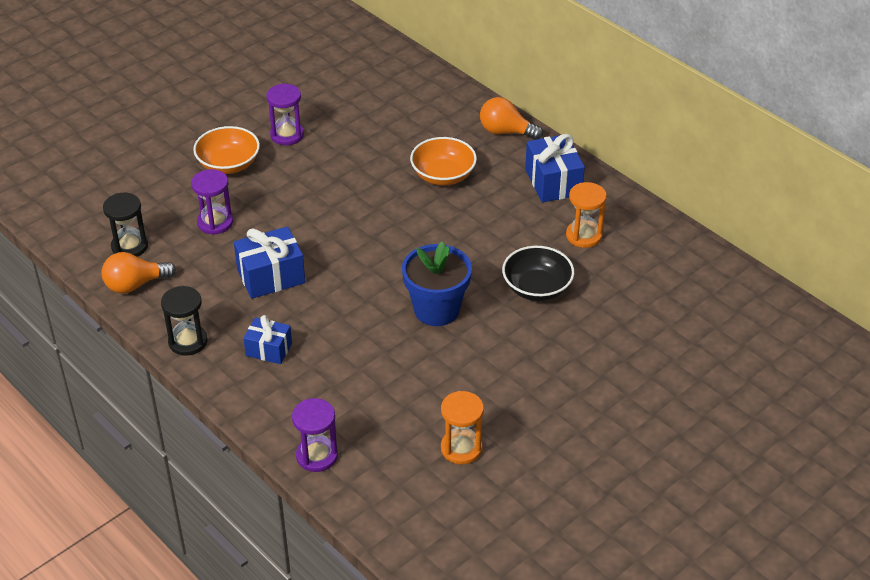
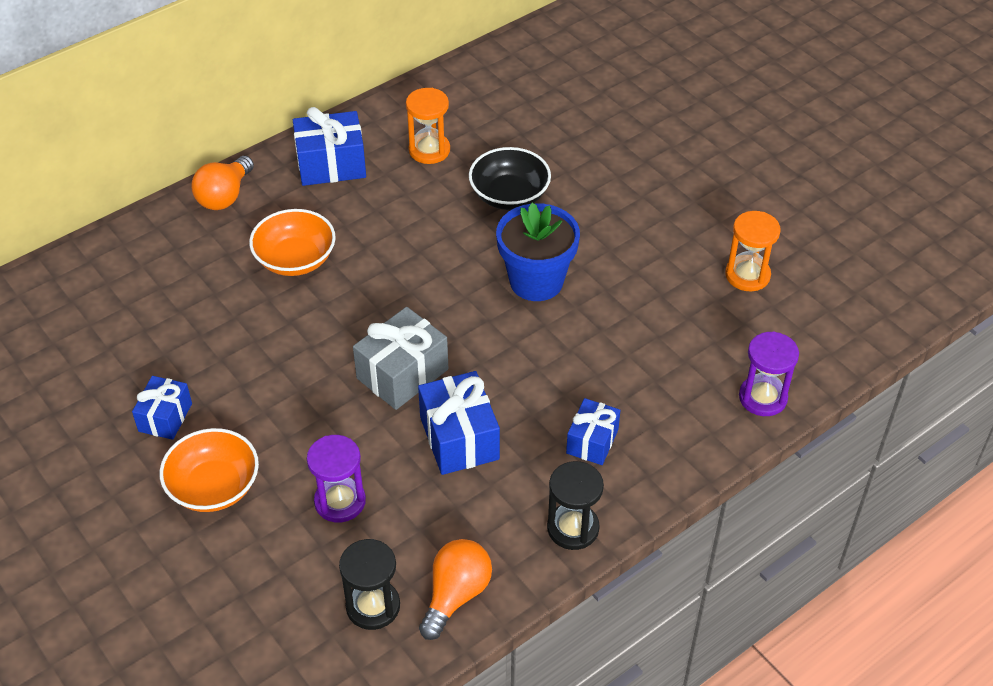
camera: 85 degrees left, 5 degrees up
orange light bulb [102,252,176,293] -> orange light bulb turned 135 degrees counterclockwise [419,539,492,640]
purple hourglass [266,83,304,145] -> blue gift [132,376,192,440]
none -> grey gift [353,307,448,410]

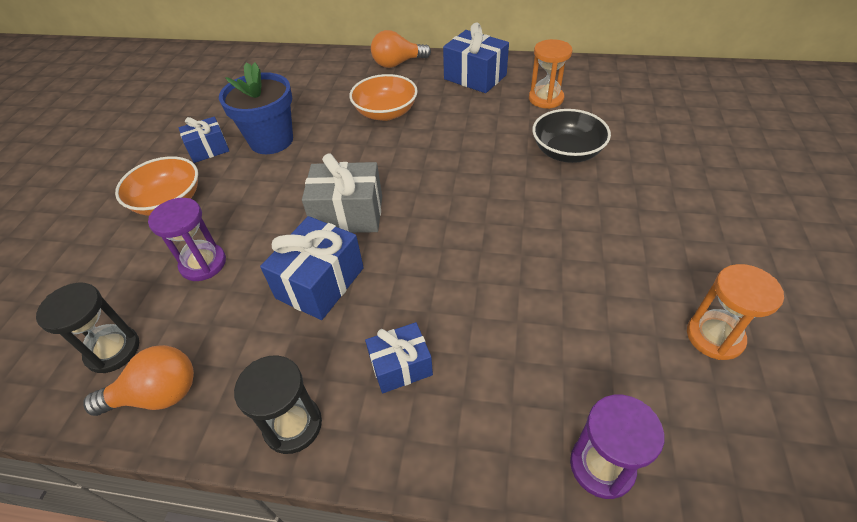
camera: 50 degrees right, 0 degrees up
blue flower pot [496,203,580,301] -> blue flower pot moved to [219,62,293,154]

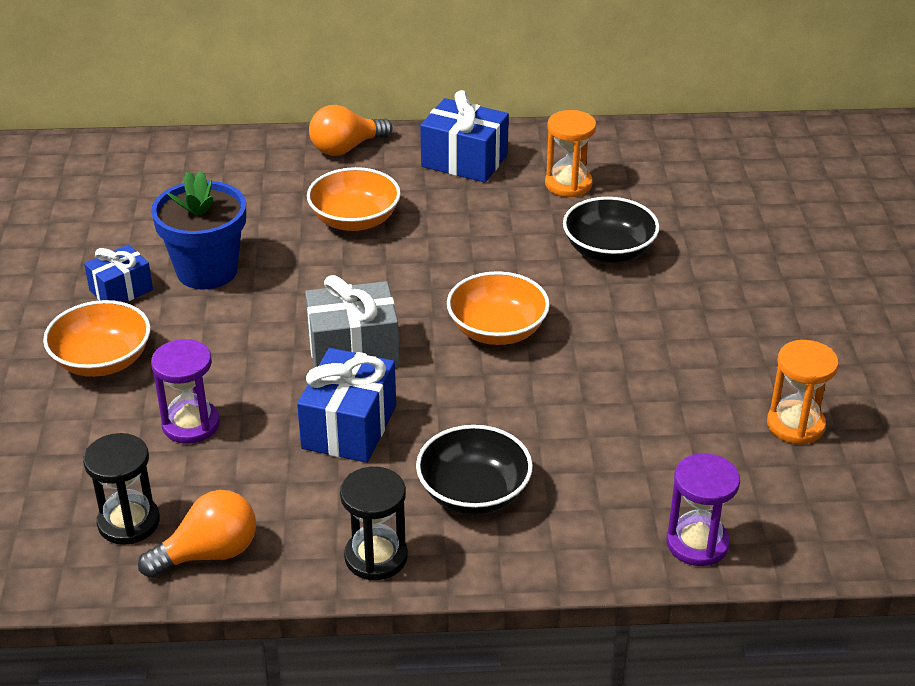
camera: 15 degrees left, 10 degrees down
blue gift [365,322,433,393] -> black bowl [416,425,533,515]
none -> orange bowl [447,271,550,345]

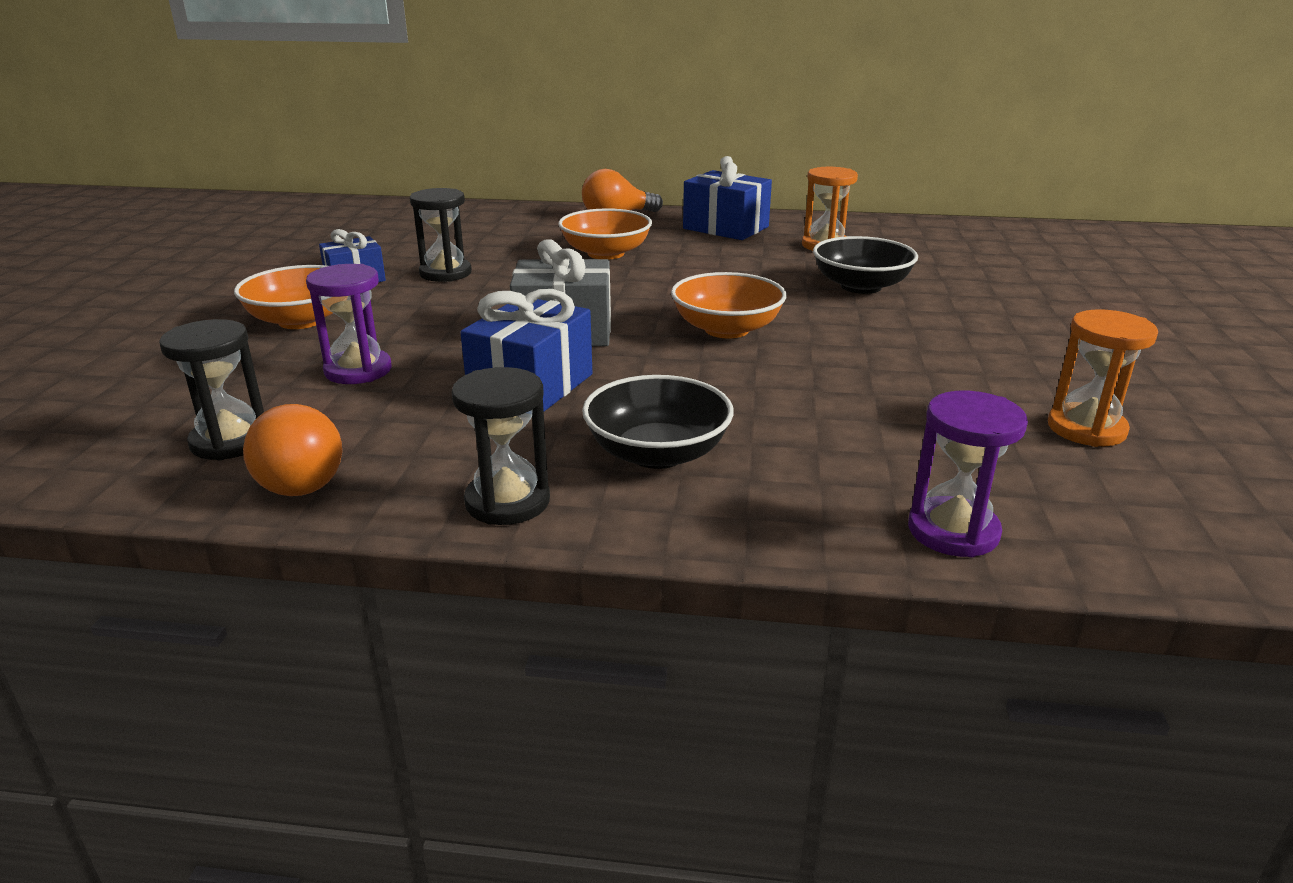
camera: 10 degrees right, 10 degrees down
orange light bulb [138,490,256,578] -> orange light bulb turned 90 degrees clockwise [243,404,342,496]
blue flower pot [151,171,246,289] -> black hourglass [410,188,472,282]

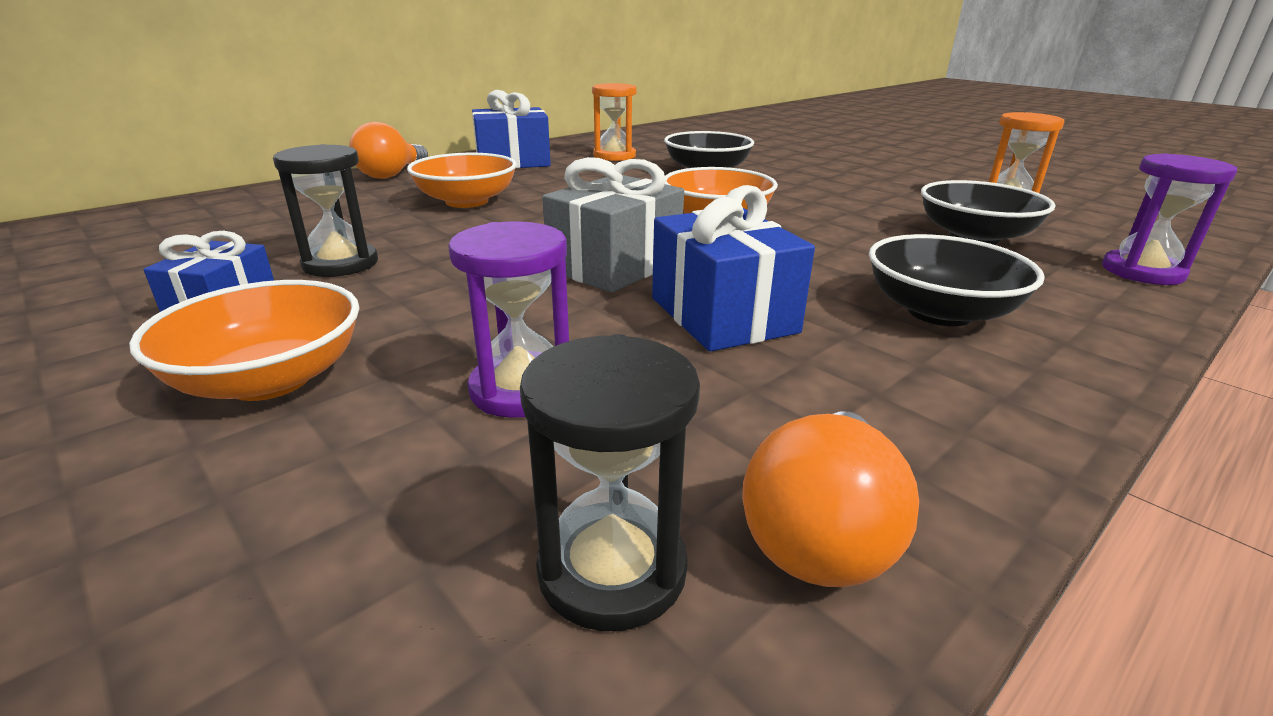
camera: 50 degrees left, 0 degrees up
orange light bulb [243,404,342,496] -> orange light bulb turned 90 degrees clockwise [742,411,919,587]
black hourglass [451,367,550,525] -> none
none -> black bowl [921,180,1055,245]

